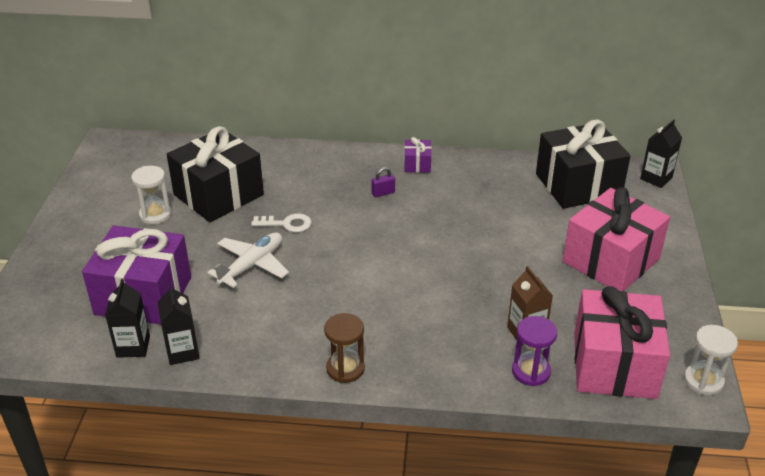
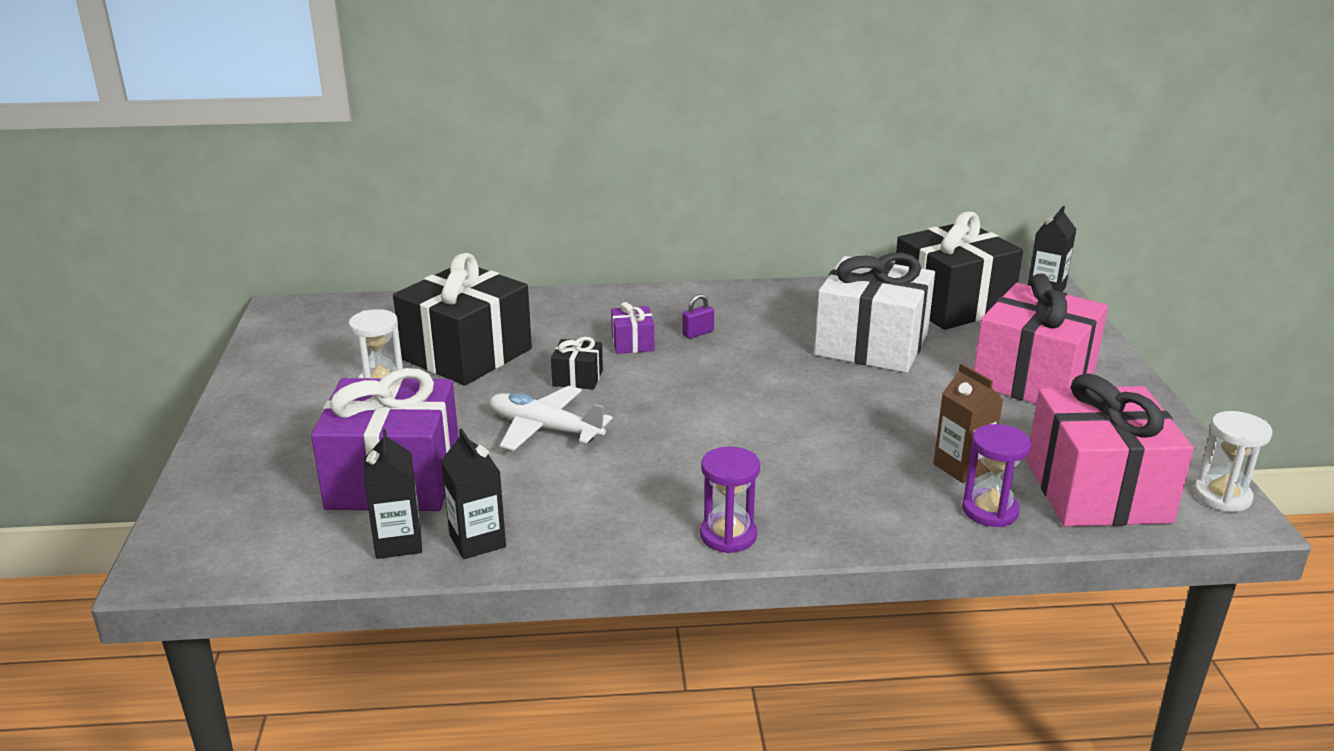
camera: 10 degrees left, 10 degrees down
white plane [207,232,289,288] -> white plane turned 90 degrees counterclockwise [490,386,612,451]
white key [251,213,312,232] -> black gift [551,337,603,390]
brown hourglass [324,313,365,383] -> purple hourglass [700,446,760,553]
purple gift [404,137,432,173] -> purple gift moved to [611,302,654,354]
none -> white gift [814,252,935,373]

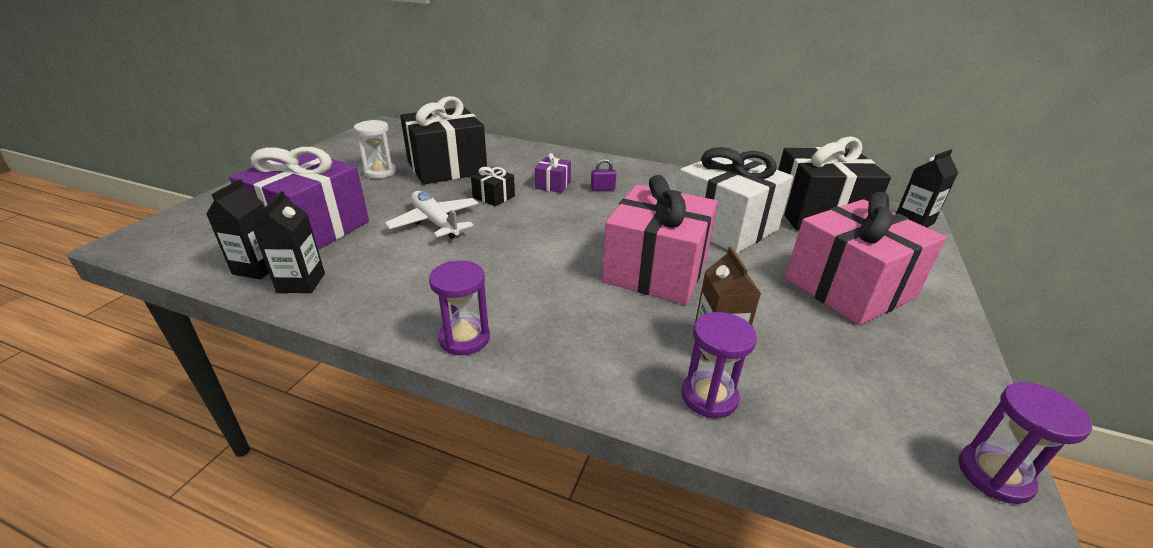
camera: 25 degrees right, 5 degrees up
pink gift [1027,374,1194,527] -> pink gift moved to [602,175,718,305]
white hourglass [1194,411,1272,512] -> purple hourglass [958,382,1092,504]

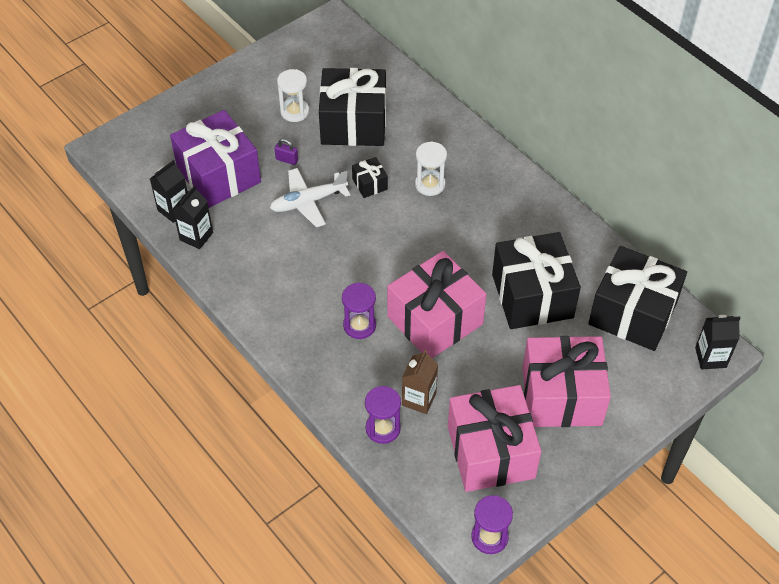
camera: 30 degrees right, 20 degrees up
white plane [385,191,479,239] -> white plane turned 105 degrees counterclockwise [270,168,350,227]
purple hourglass [429,260,490,355] -> purple hourglass moved to [342,282,376,339]
purple gift [535,153,571,193] -> white hourglass [415,141,447,196]
purple padlock [591,159,616,191] -> purple padlock moved to [275,139,298,165]
white gift [677,147,793,254] -> black gift [492,232,581,329]
none -> pink gift [448,385,541,492]

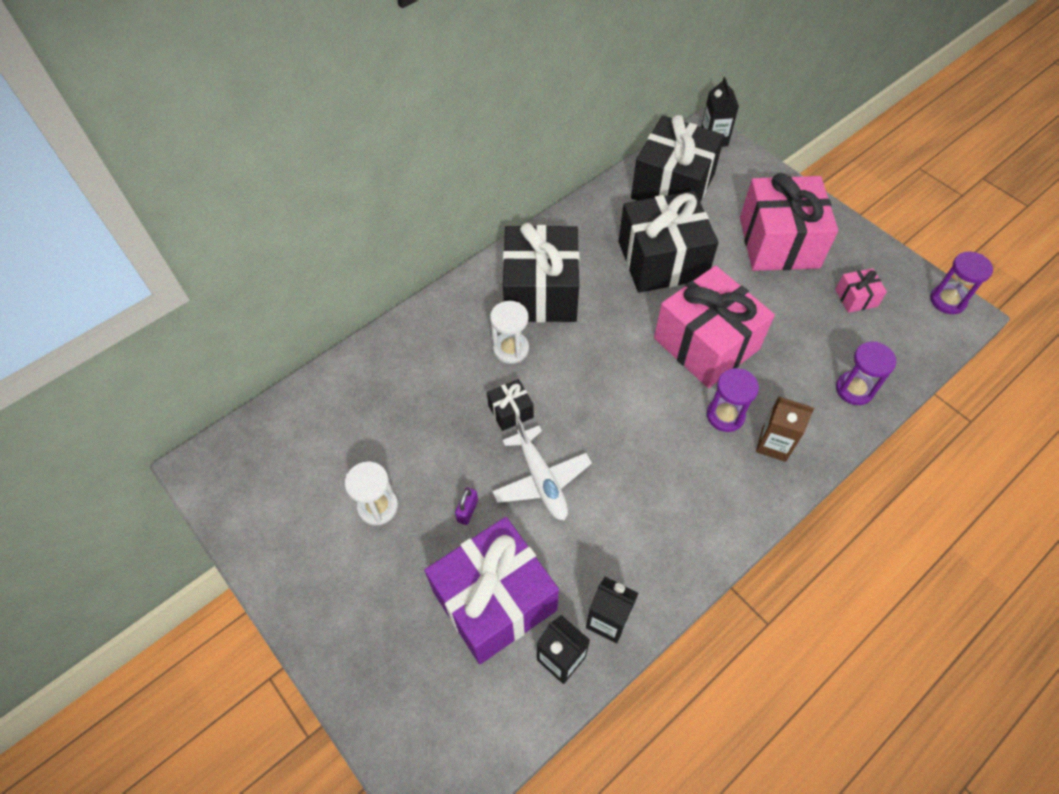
camera: 90 degrees left, 5 degrees up
black gift [319,68,386,146] -> black gift moved to [503,223,580,322]
brown carton [402,350,438,414] -> brown carton moved to [756,396,814,462]
pink gift [448,385,541,492] -> pink gift [835,268,887,313], size x0.43

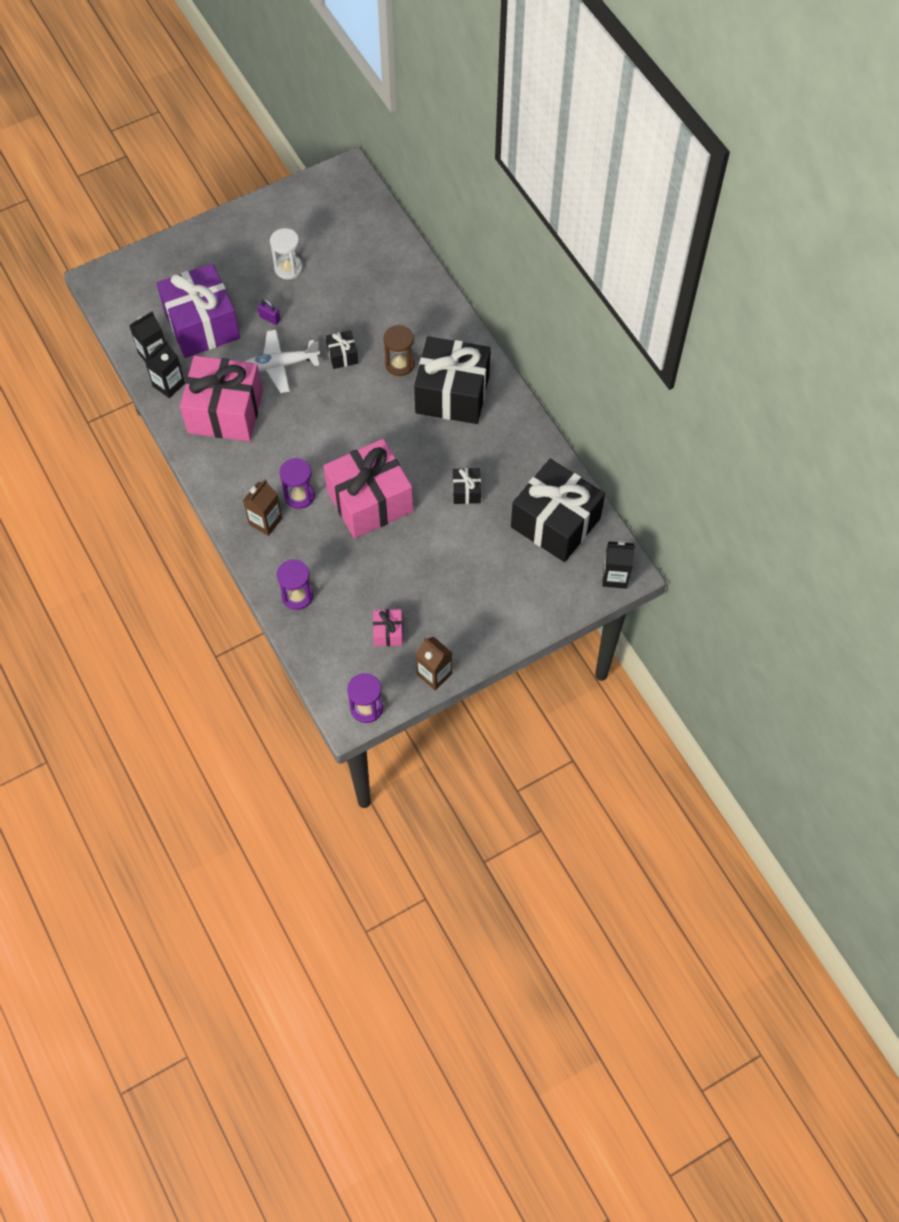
camera: 100 degrees right, 5 degrees up
white hourglass [490,301,529,364] -> brown hourglass [384,325,415,376]
black gift [619,191,719,293] -> black gift [453,468,481,504], size x0.43
pink gift [740,173,838,271] -> pink gift moved to [180,355,263,441]
none -> brown carton [416,637,453,691]

